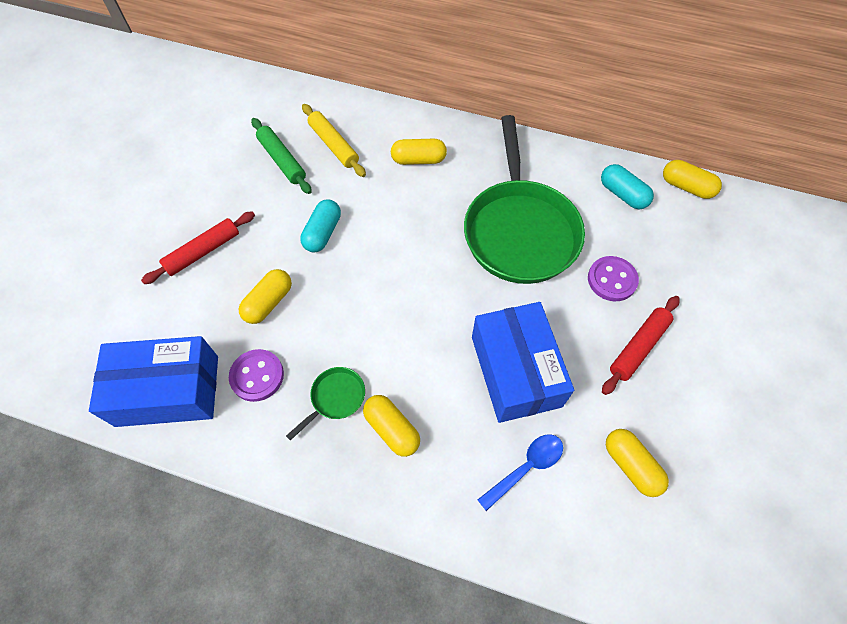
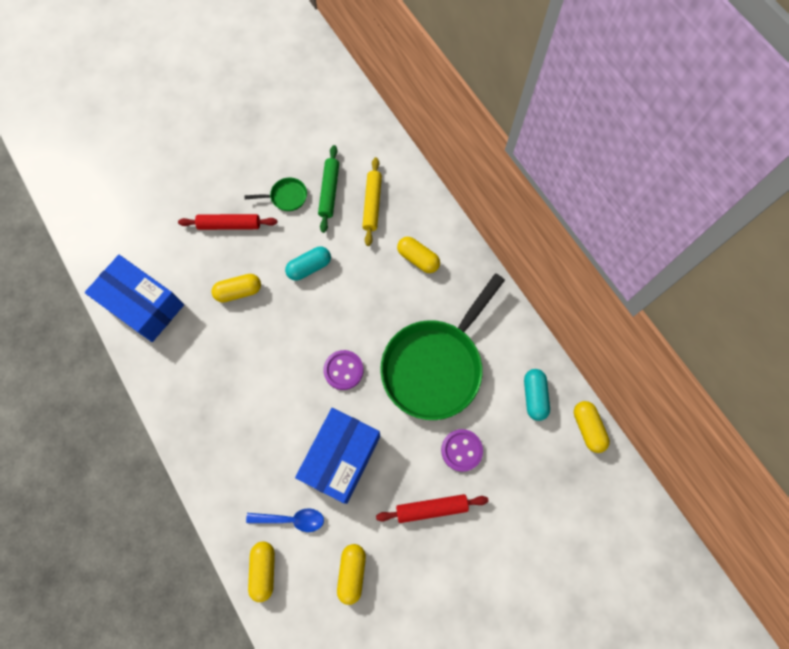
camera: 40 degrees right, 10 degrees up
purple button [229,349,284,402] -> purple button moved to [323,350,363,390]
green pan [286,367,365,441] -> green pan moved to [244,178,307,211]
yellow capsule [363,395,420,457] -> yellow capsule moved to [248,541,275,602]

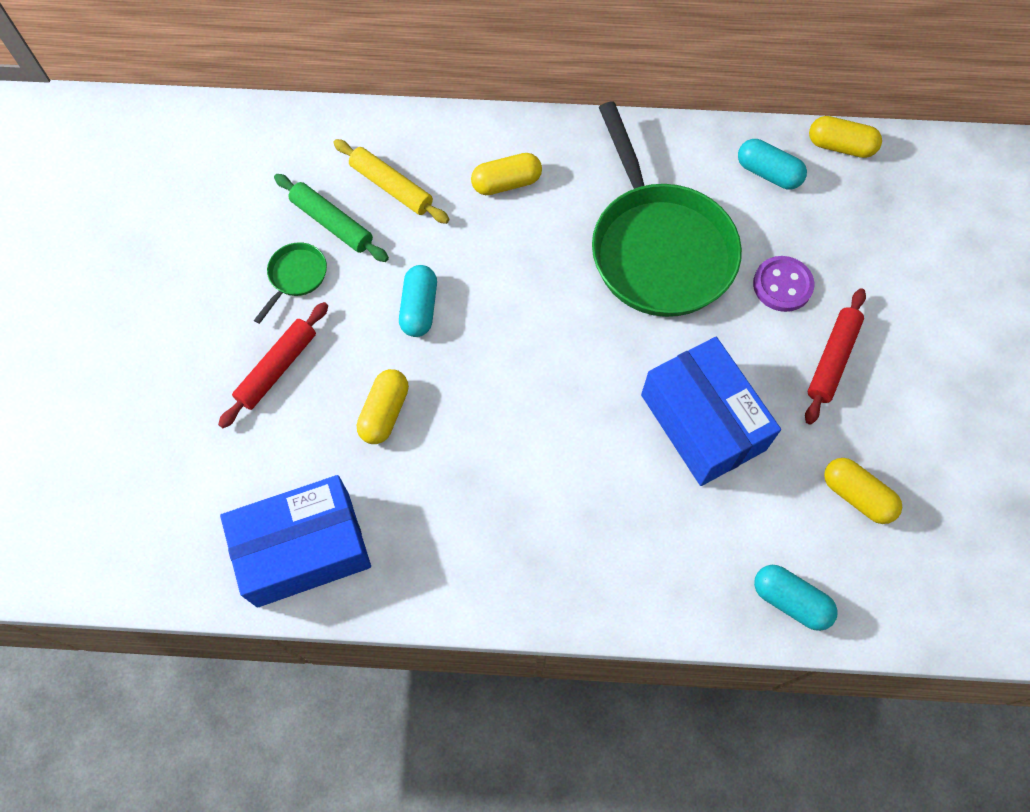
camera: 55 degrees left, 5 degrees down
blue spoon [246,508,324,532] -> none
yellow capsule [248,541,275,602] -> turquoise capsule [754,565,838,631]
purple button [323,350,363,390] -> none

